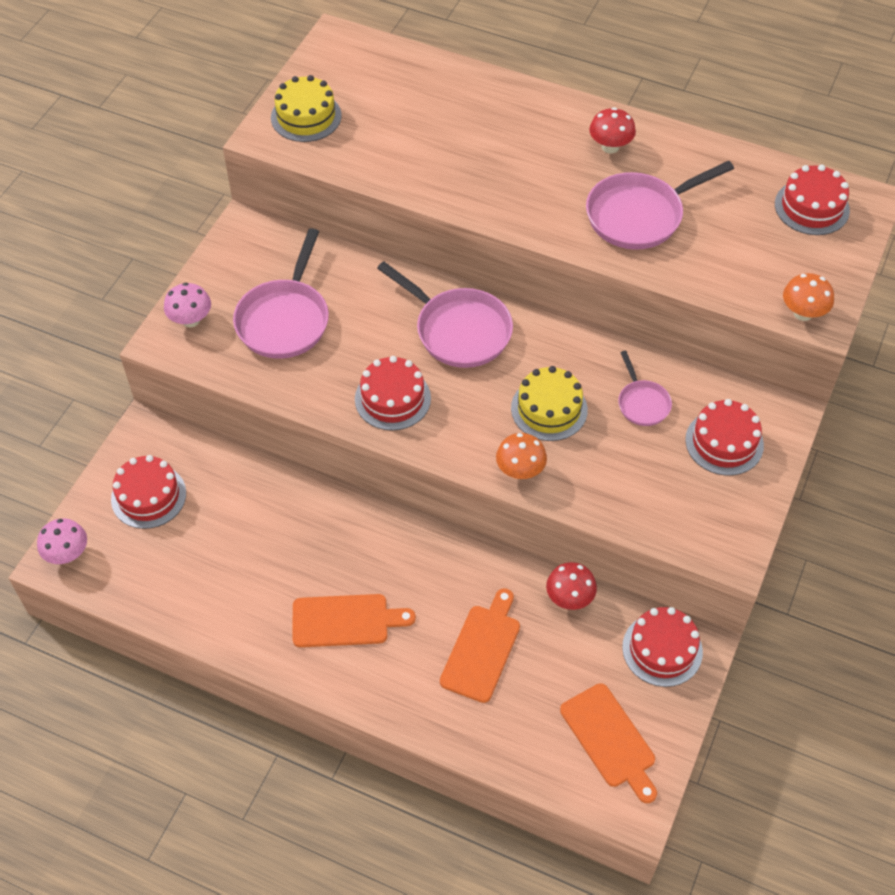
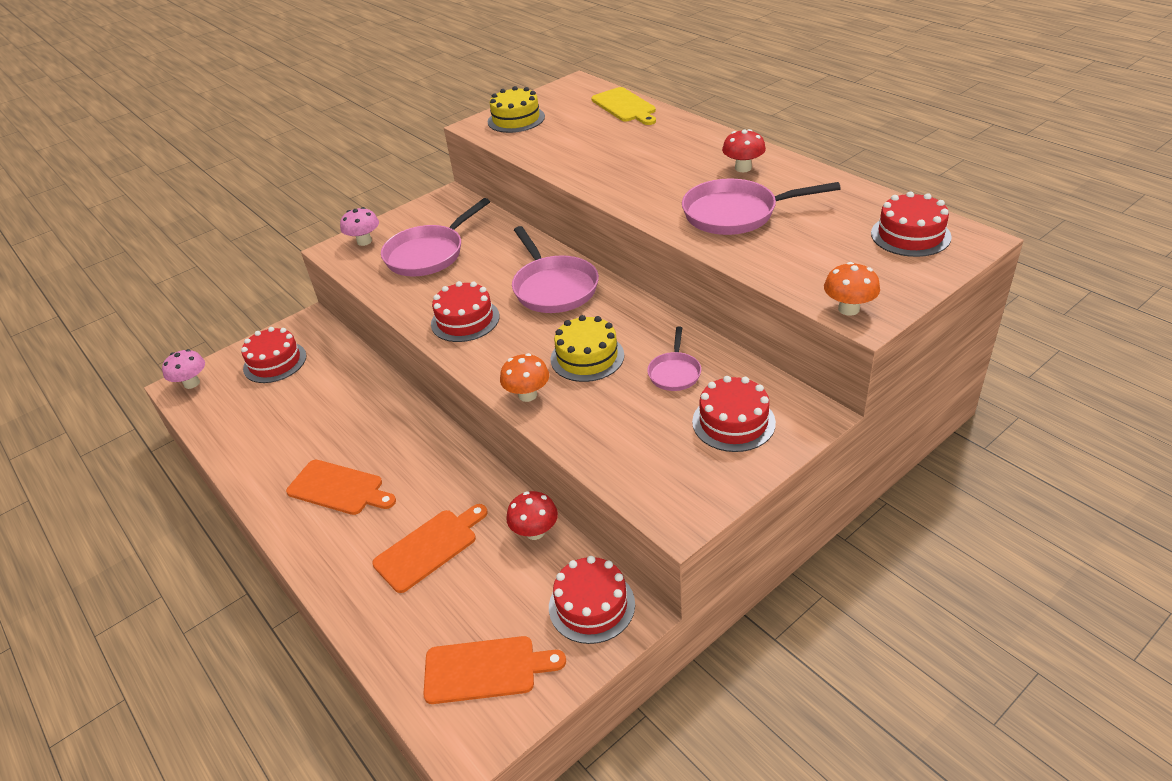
camera: 30 degrees right, 15 degrees down
orange cutting board [560,683,657,803] -> orange cutting board turned 90 degrees counterclockwise [423,636,566,704]
none -> yellow cutting board [591,87,656,125]

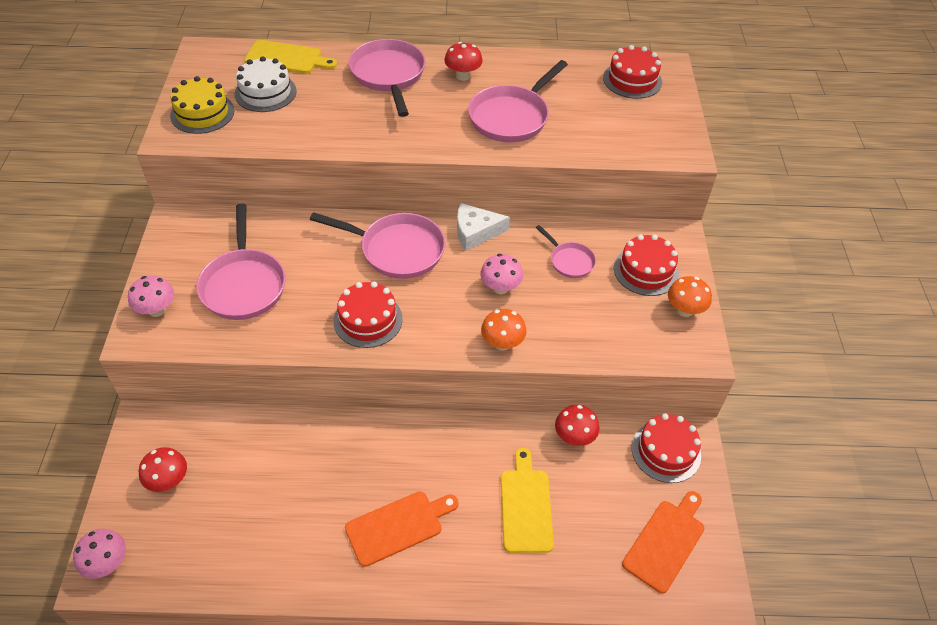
camera: 55 degrees left, 10 degrees up
red cake [241,327,306,383] -> red mushroom [139,447,187,492]
orange cutting board [372,504,488,593] -> yellow cutting board [501,448,554,553]
yellow cake [551,315,624,382] -> pink mushroom [480,254,523,294]
orange mushroom [824,262,880,316] -> orange mushroom moved to [668,276,712,317]
none -> white cake [235,56,297,112]
none -> pink pan [349,39,426,117]
none -> white cheese [457,203,510,251]

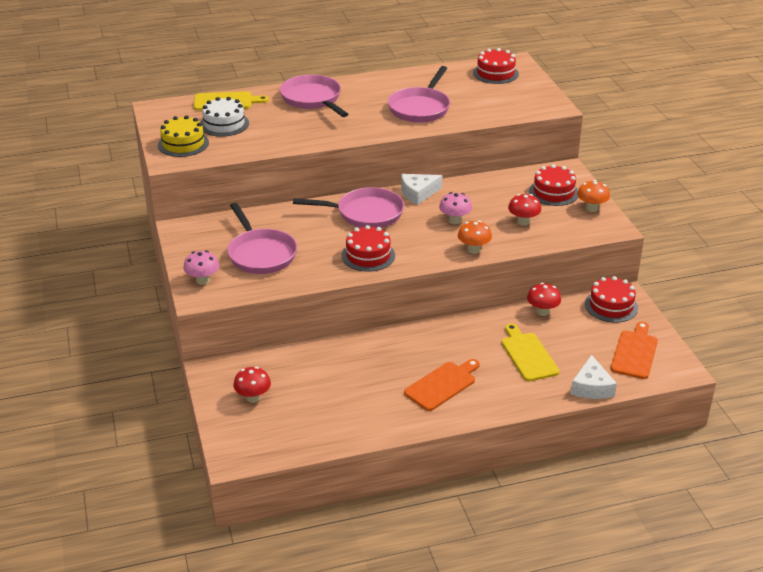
camera: 15 degrees left, 15 degrees down
pink mushroom [73,529,126,578] -> none
red mushroom [444,42,483,81] -> red mushroom moved to [508,194,541,226]
pink pan [536,225,596,278] -> none
none -> white cheese [571,355,617,399]

